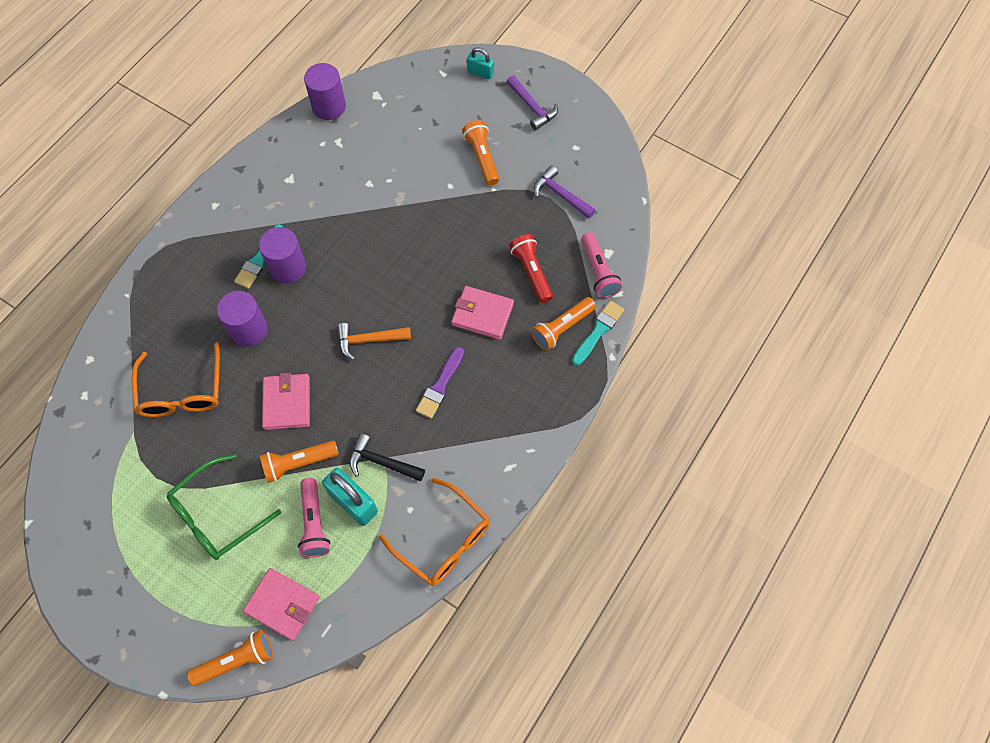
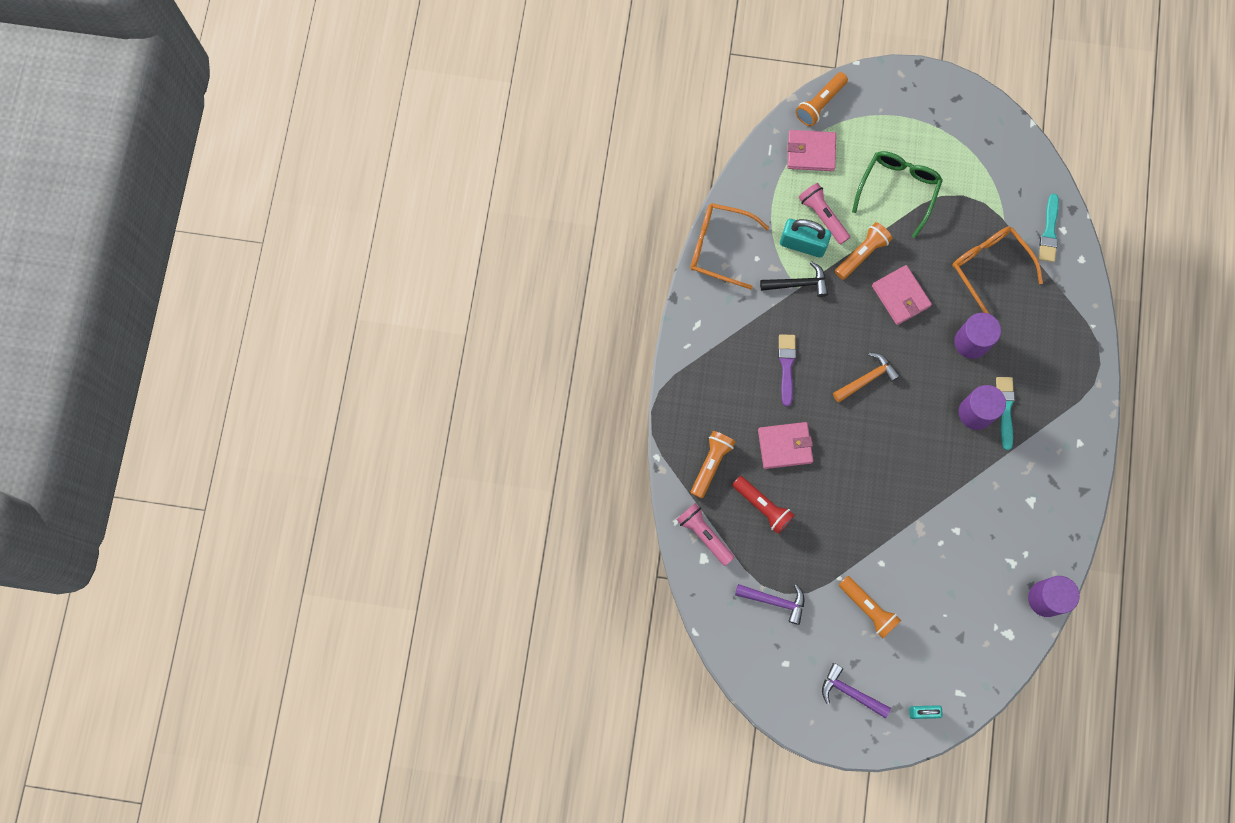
camera: 155 degrees right, 10 degrees up
turquoise brush [572,301,624,366] -> turquoise brush moved to [1039,194,1059,262]

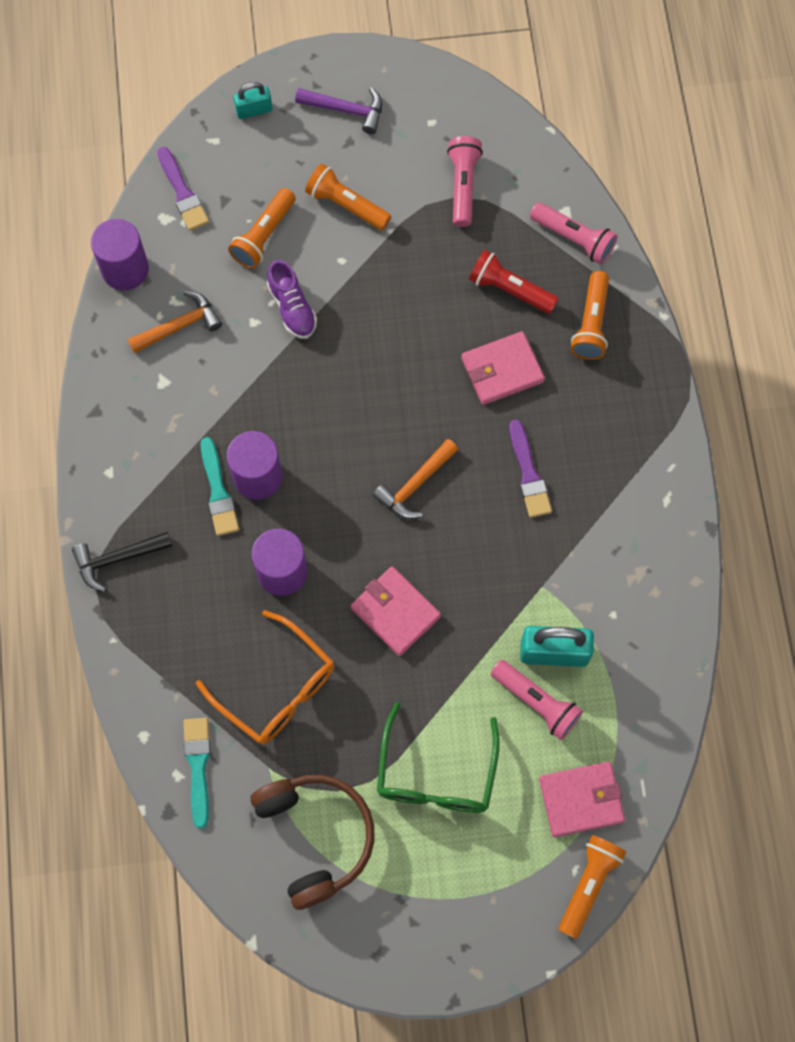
camera: 165 degrees right, 5 degrees down
orange glasses [691,203,769,289] -> none
purple hammer [735,584,804,625] -> pink flashlight [447,136,483,227]
black hammer [760,262,828,297] -> black hammer moved to [72,532,172,592]
orange flashlight [835,222,893,280] -> orange flashlight moved to [228,188,296,269]
none -> orange hammer [127,291,222,353]
none -> purple brush [157,147,209,231]
none -> brown headphones [250,775,374,910]
none -> purple shoe [267,260,317,339]

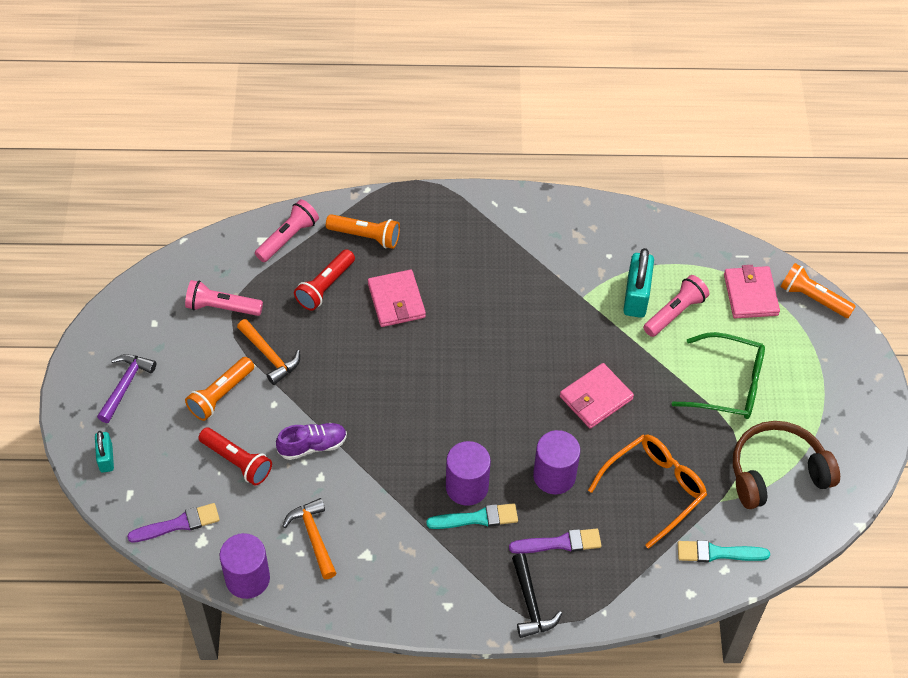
camera: 85 degrees left, 15 degrees down
orange flashlight [228,188,296,269] -> red flashlight [199,428,272,486]
orange hammer [373,439,458,519] -> orange hammer moved to [237,319,300,385]
purple brush [509,420,552,518] -> purple brush moved to [509,528,601,554]

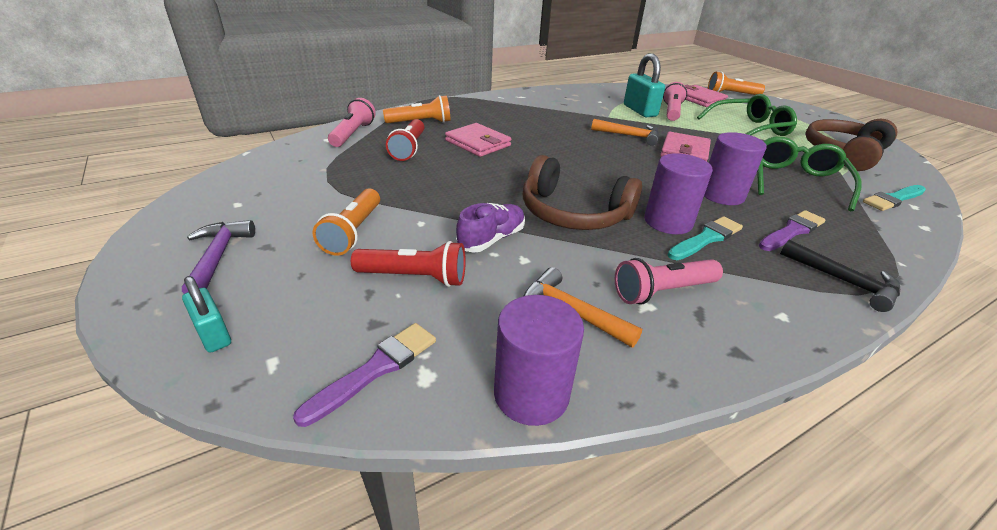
camera: 30 degrees left, 20 degrees down
pink flashlight [185,280,263,316] -> pink flashlight moved to [615,258,723,305]
orange hammer [237,319,300,385] -> orange hammer moved to [591,119,659,146]
orange glasses [588,434,707,549] -> green glasses [757,136,862,211]
none -> brown headphones [523,155,642,230]

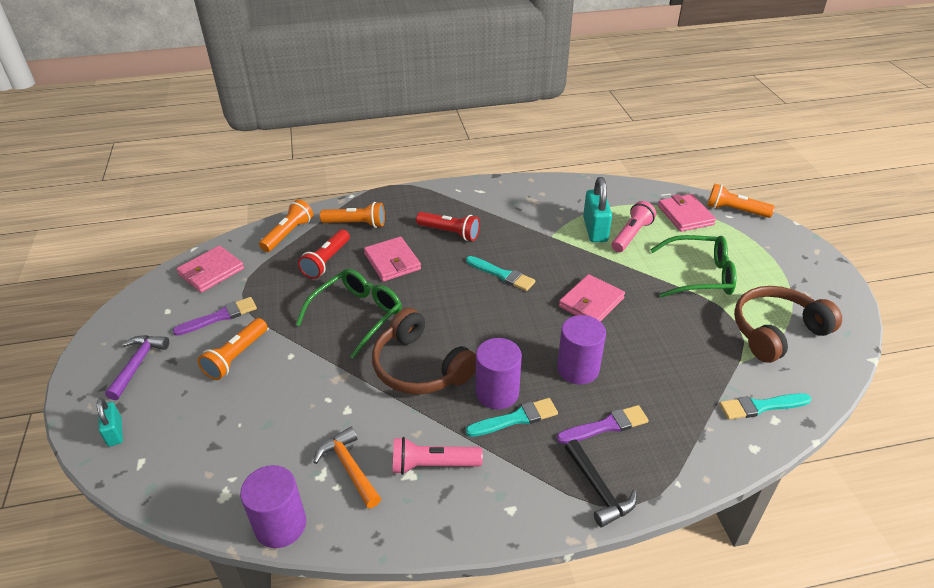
camera: 20 degrees right, 5 degrees up
purple brush [293,323,436,427] -> purple brush moved to [172,297,257,336]
pink flashlight [328,98,376,147] -> orange flashlight [259,199,313,252]
red flashlight [351,241,466,287] -> red flashlight moved to [416,212,480,241]
purple shoe [456,203,525,253] -> none
orange hammer [591,119,659,146] -> none
green glasses [757,136,862,211] -> green glasses moved to [296,269,402,359]
none -> pink wallet [176,246,244,293]
none -> turquoise brush [466,256,535,291]

